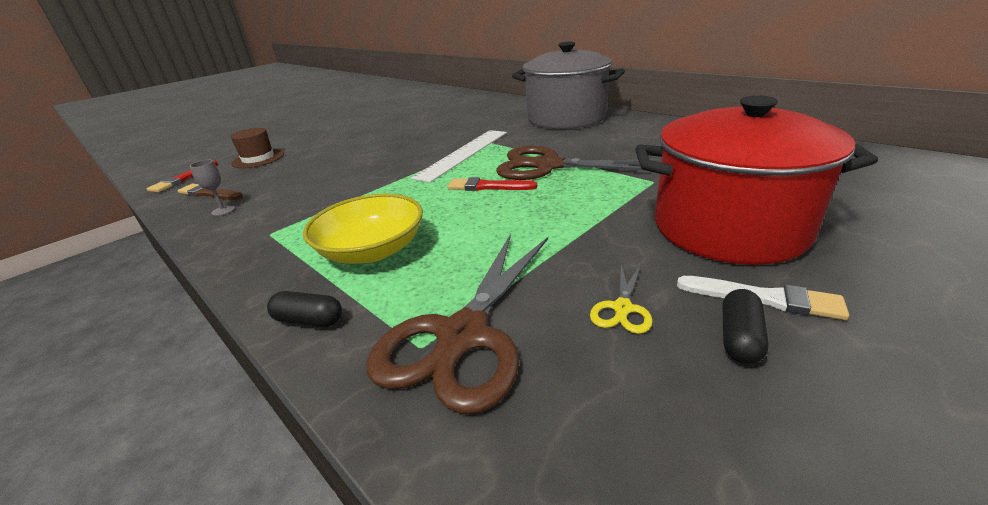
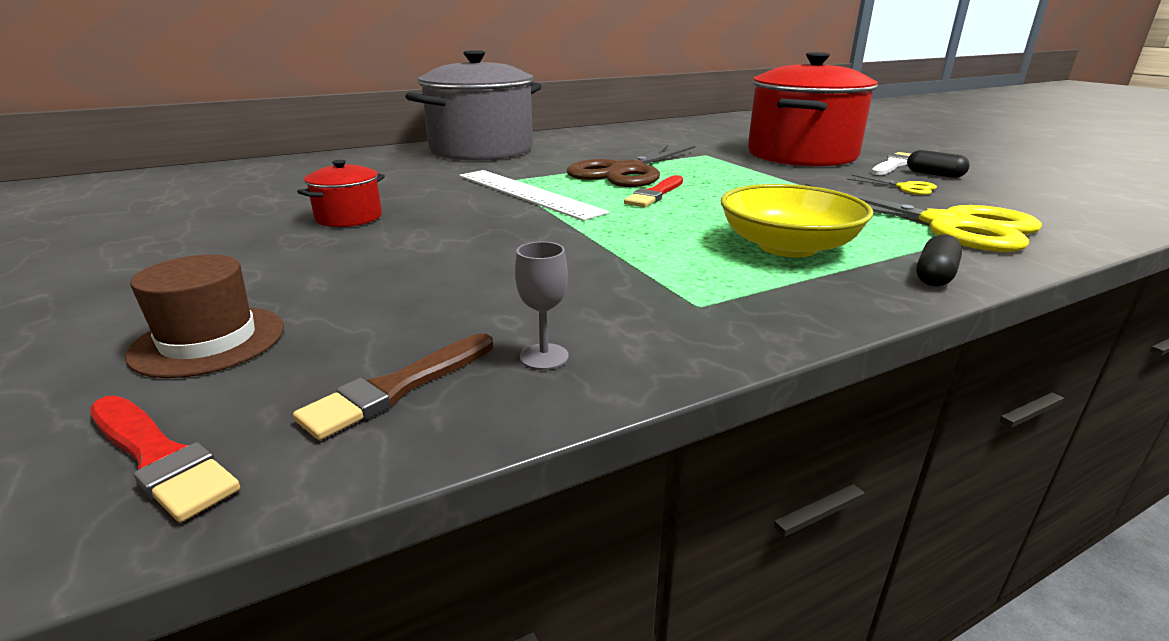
camera: 75 degrees left, 5 degrees down
brown scissors [366,234,548,414] -> yellow scissors [805,184,1042,252]
none -> red pot [297,160,385,227]

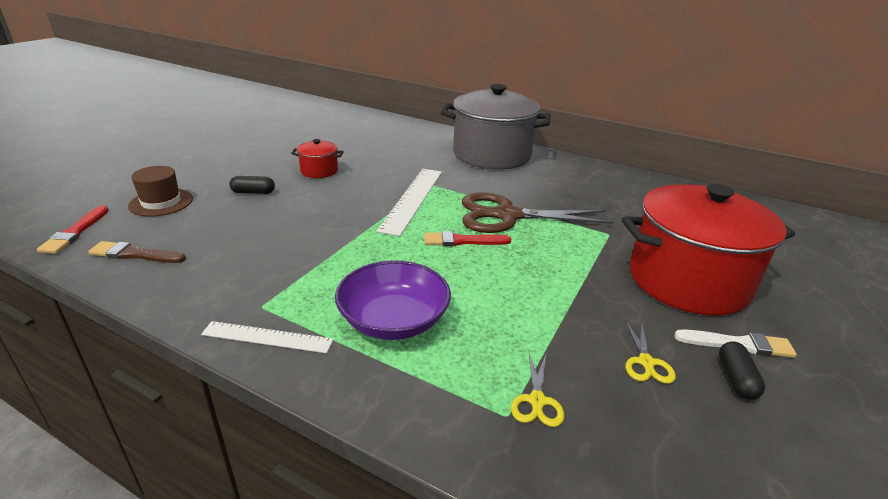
camera: 55 degrees right, 5 degrees up
grey goblet [515,242,569,370] -> none
yellow bowl [721,184,873,258] -> purple bowl [335,260,451,340]
yellow scissors [805,184,1042,252] -> yellow scissors [511,353,564,427], size x0.42
black capsule [916,234,962,287] -> black capsule moved to [230,176,275,194]
none -> white ruler [201,321,334,353]

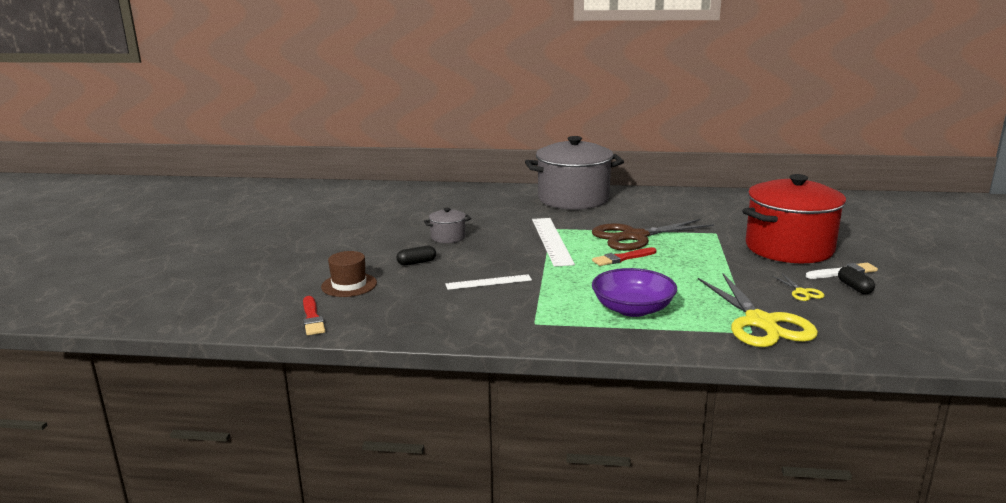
camera: 20 degrees left, 10 degrees down
brown brush [88,241,186,263] -> none
white ruler [201,321,334,353] -> white ruler moved to [445,274,532,290]
red pot [291,139,344,178] -> grey pot [424,208,471,243]
yellow scissors [511,353,564,427] -> yellow scissors [698,274,818,347], size x2.39

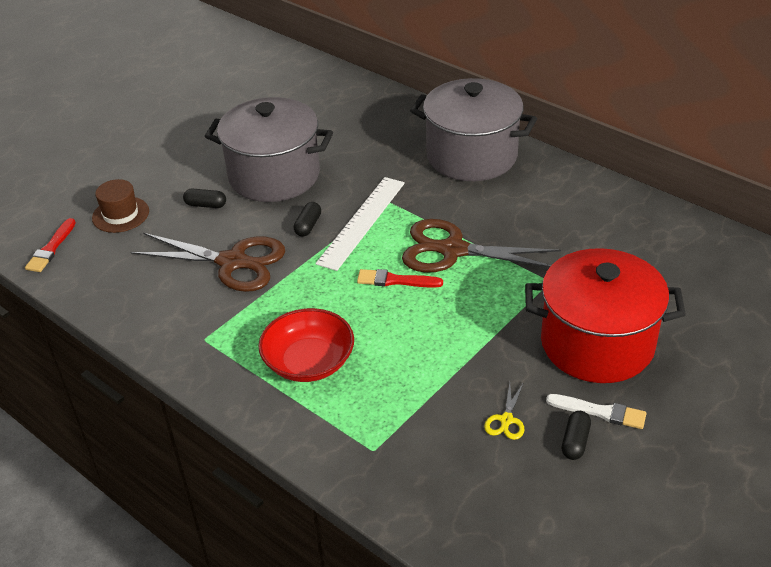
camera: 35 degrees right, 20 degrees up
grey pot [424,208,471,243] -> grey pot [205,97,333,202], size x2.33
white ruler [445,274,532,290] -> brown scissors [131,233,285,292]
purple bowl [592,268,677,317] -> red bowl [258,308,354,382]
yellow scissors [698,274,818,347] -> none
none -> black capsule [294,202,321,237]

